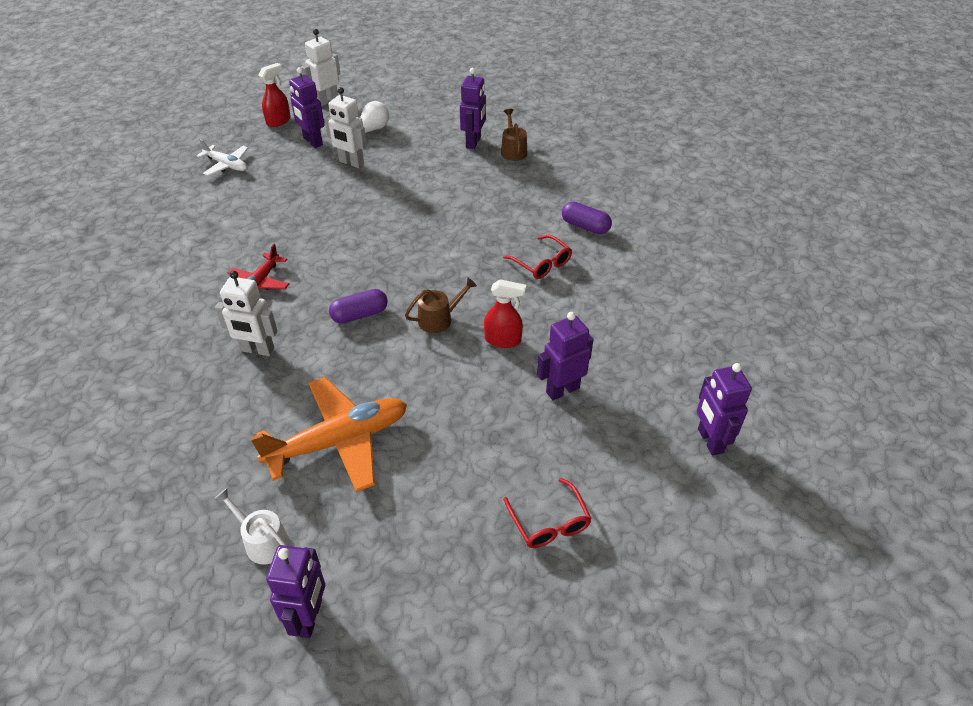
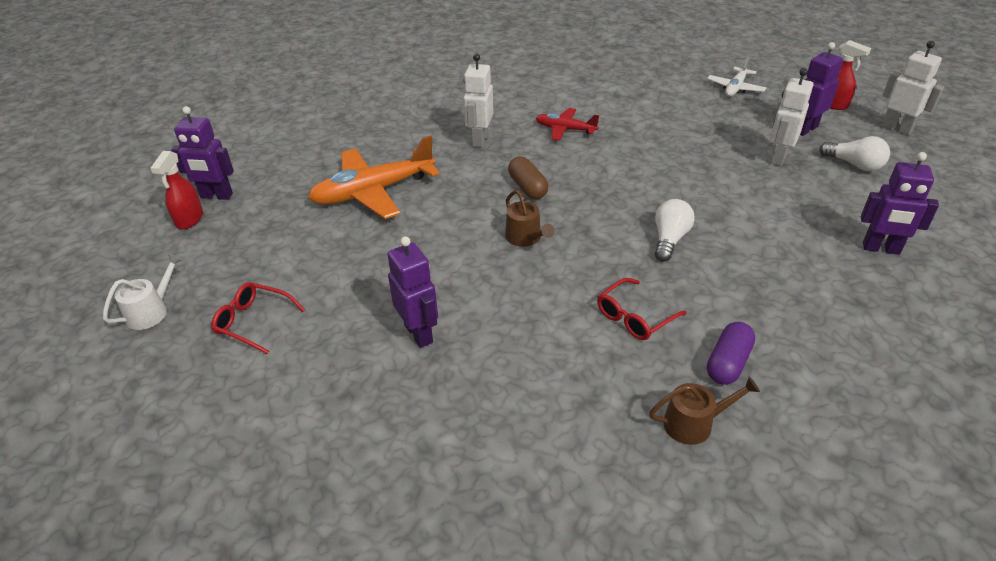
camera: 90 degrees right, 5 degrees down
white watering can [214,488,289,565] -> white watering can moved to [103,254,183,330]
orange plane [250,377,407,492] -> orange plane turned 90 degrees clockwise [308,136,440,219]
purple capsule [329,289,388,323] -> brown capsule [508,156,548,199]
red spray bottle [484,279,526,348] -> red spray bottle moved to [150,151,203,230]
brown watering can [501,109,528,161] -> brown watering can moved to [649,377,760,445]
red glasses [503,478,592,548] -> red glasses turned 45 degrees clockwise [211,282,305,354]
purple robot [697,363,752,455] -> none
none -> white light bulb [655,199,695,262]

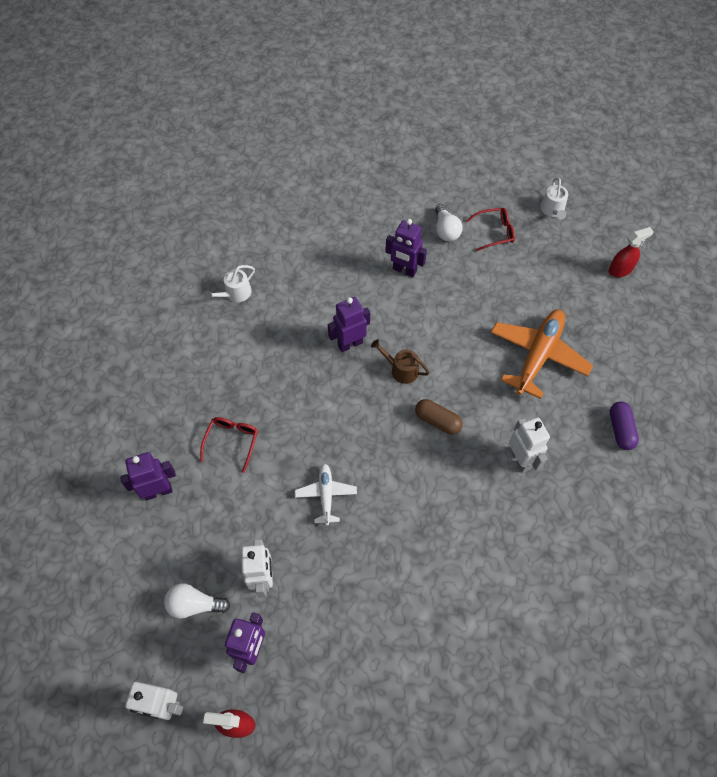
camera: 145 degrees right, 20 degrees up
red spray bottle [150,151,203,230] -> red spray bottle turned 90 degrees clockwise [608,227,654,277]
purple robot [171,106,234,200] -> purple robot moved to [328,297,370,352]
red plane [536,108,599,141] -> none
red glasses [597,278,687,340] -> red glasses moved to [200,417,258,473]
brown watering can [649,377,760,445] -> white watering can [204,265,255,302]
white light bulb [655,199,695,262] -> white light bulb moved to [435,204,463,241]
white plane [707,57,766,97] -> white plane moved to [295,463,357,526]
purple capsule [707,322,755,385] -> purple capsule moved to [610,402,639,450]

